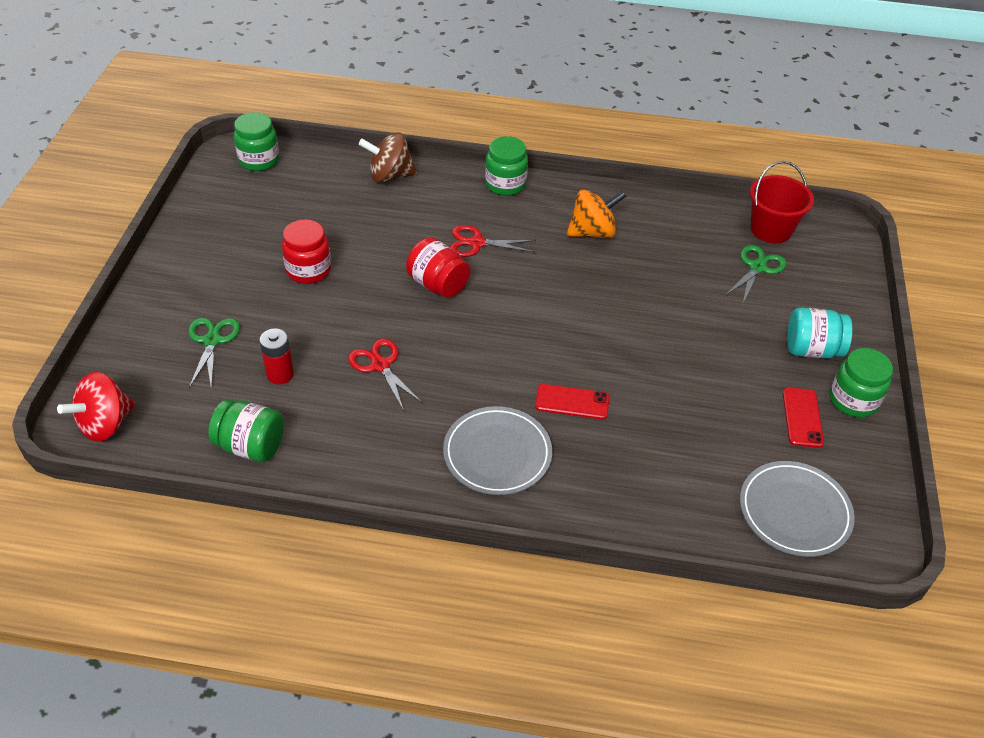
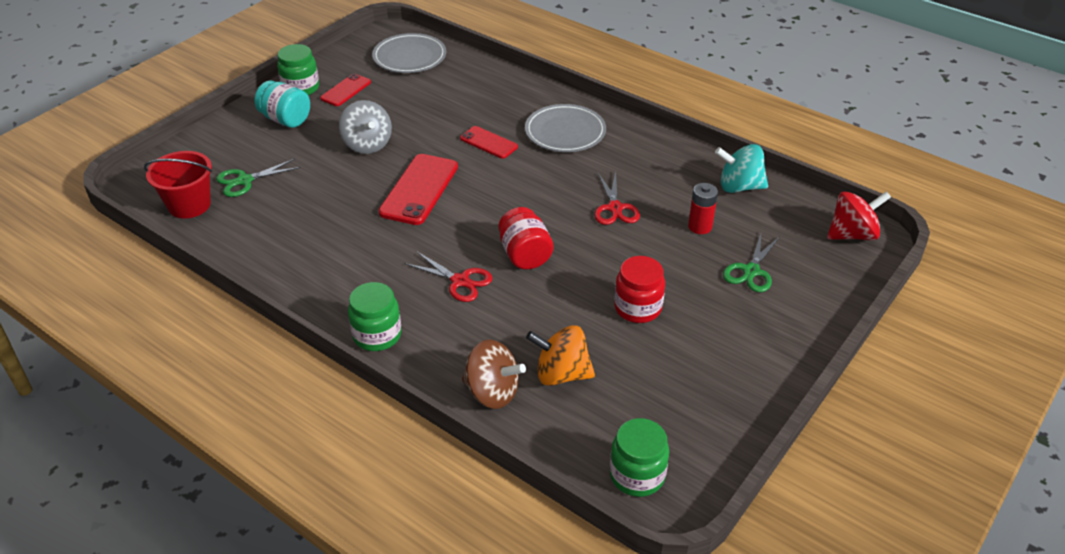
camera: 150 degrees left, 5 degrees down
green jar [208,399,284,462] -> turquoise spinning top [715,144,768,193]
orange spinning top [567,190,626,238] -> orange spinning top moved to [526,325,595,386]
none -> grey spinning top [339,100,392,154]
none -> red phone [378,154,458,225]

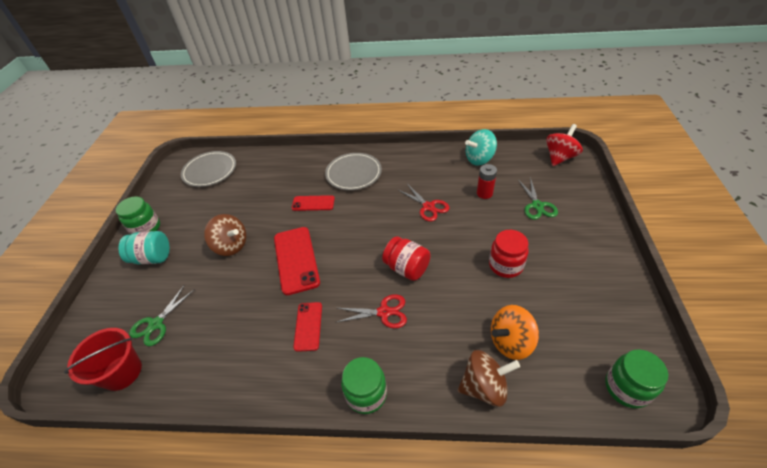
camera: 30 degrees left, 5 degrees up
red phone [320,73,371,106] -> red phone moved to [293,302,322,352]
grey spinning top [339,100,392,154] -> brown spinning top [204,214,246,256]

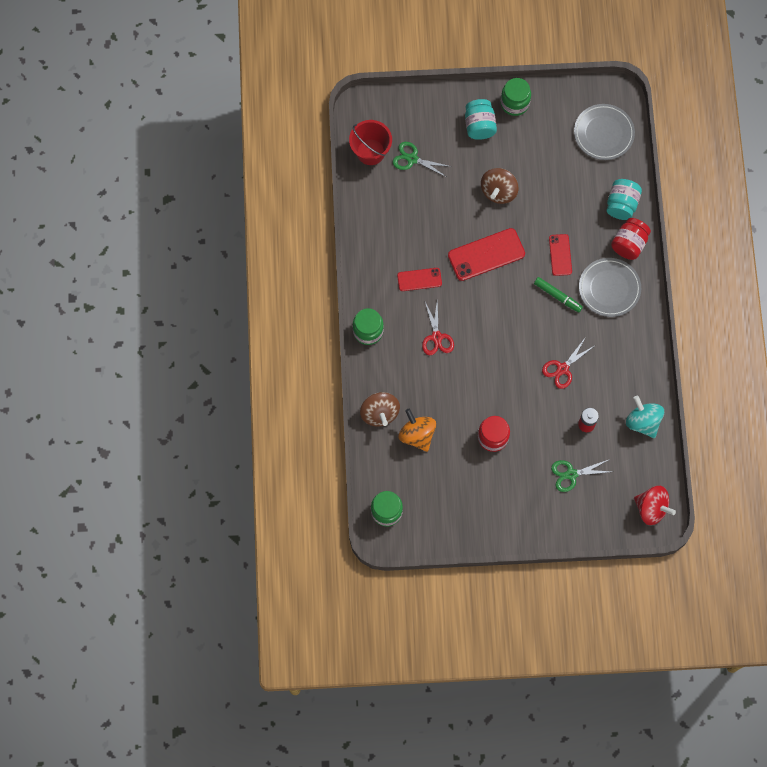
camera: 80 degrees right, 25 degrees up
red jar [382,236,431,281] -> red jar moved to [611,218,651,260]
none -> green marker [534,277,583,313]
none -> turquoise jar [607,179,642,220]

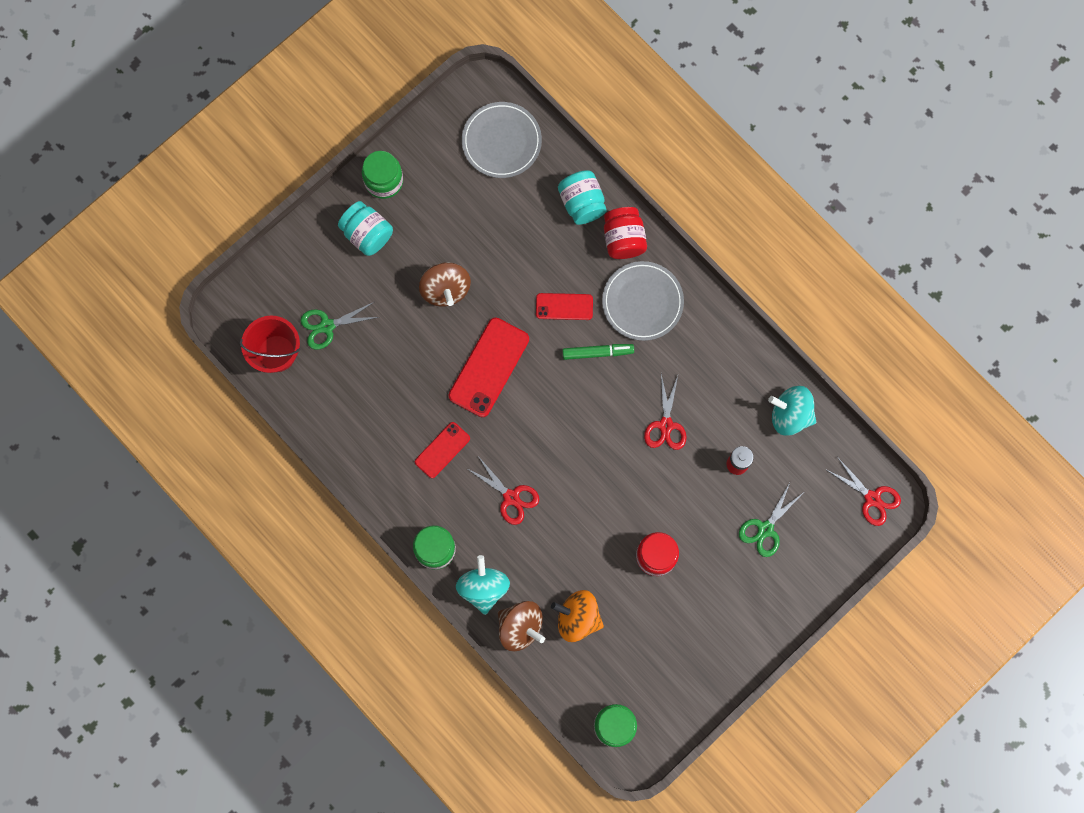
camera: 40 degrees left, 5 degrees up
red phone [549,234,572,276] -> red phone turned 45 degrees counterclockwise [536,293,593,320]
red spinning top [634,486,676,525] -> red scissors [825,457,901,526]
none -> turquoise spinning top [456,555,510,615]

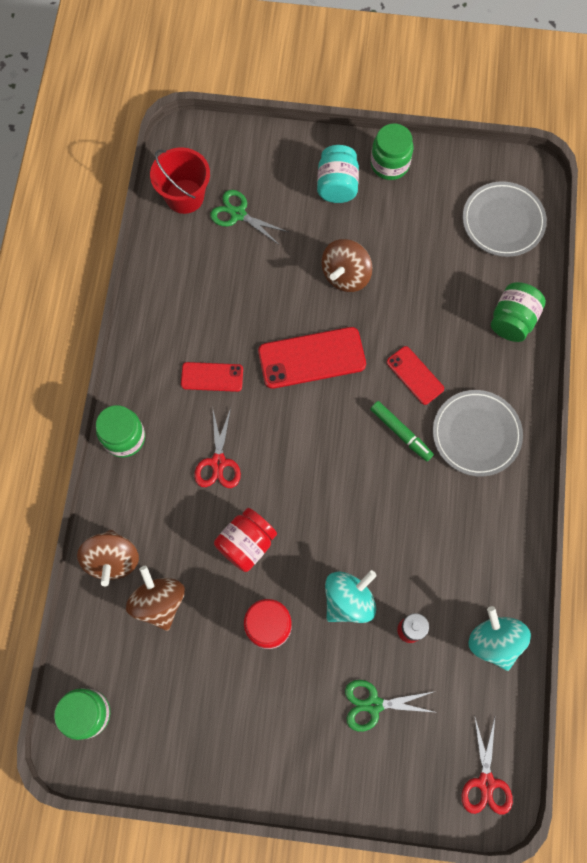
camera: 50 degrees right, 5 degrees down
turquoise spinning top [456,555,510,615] -> turquoise spinning top moved to [325,570,377,623]
orange spinning top [551,590,604,642] -> brown spinning top [126,566,185,631]
turquoise jar [558,170,607,225] -> green jar [491,282,546,342]
red jar [604,207,647,259] -> red jar moved to [214,508,277,572]
red scissors [644,374,687,450] -> none

